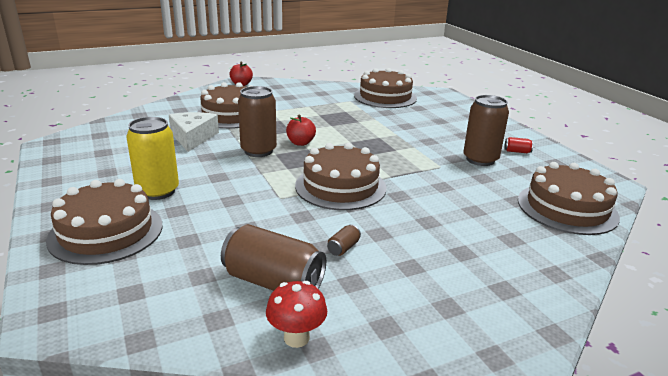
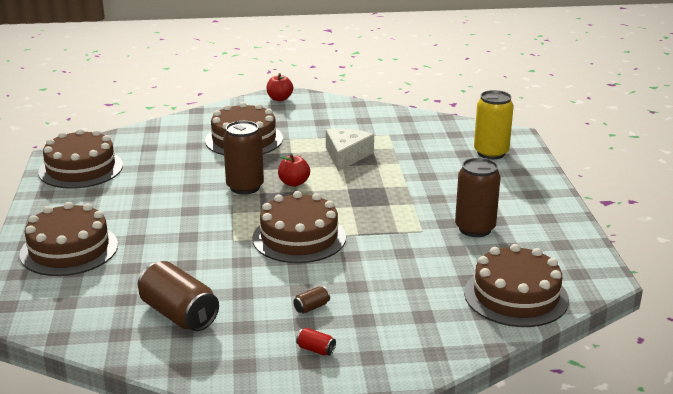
camera: 20 degrees right, 0 degrees up
yellow can [126,117,179,200] -> yellow can moved to [474,90,514,159]
white cheese [169,112,219,152] -> white cheese moved to [326,128,374,171]
red mushroom [266,281,327,348] -> none
brown can [327,224,361,256] -> brown can moved to [293,286,330,314]
brown cake [354,68,417,108] -> brown cake moved to [38,129,123,189]
red can [504,137,533,153] -> red can moved to [296,328,336,356]

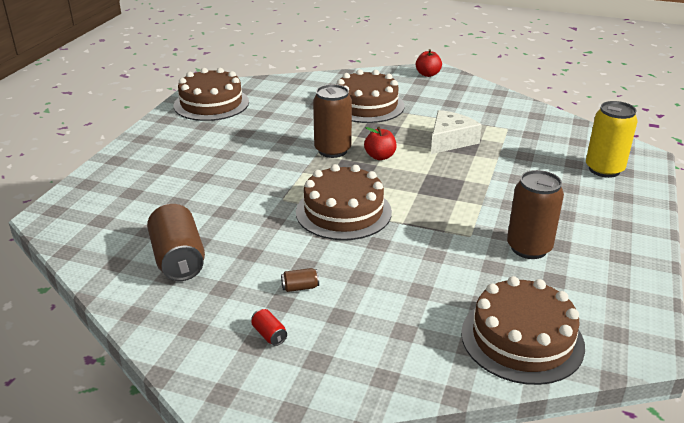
camera: 25 degrees right, 5 degrees up
brown cake [19,202,118,276] -> none

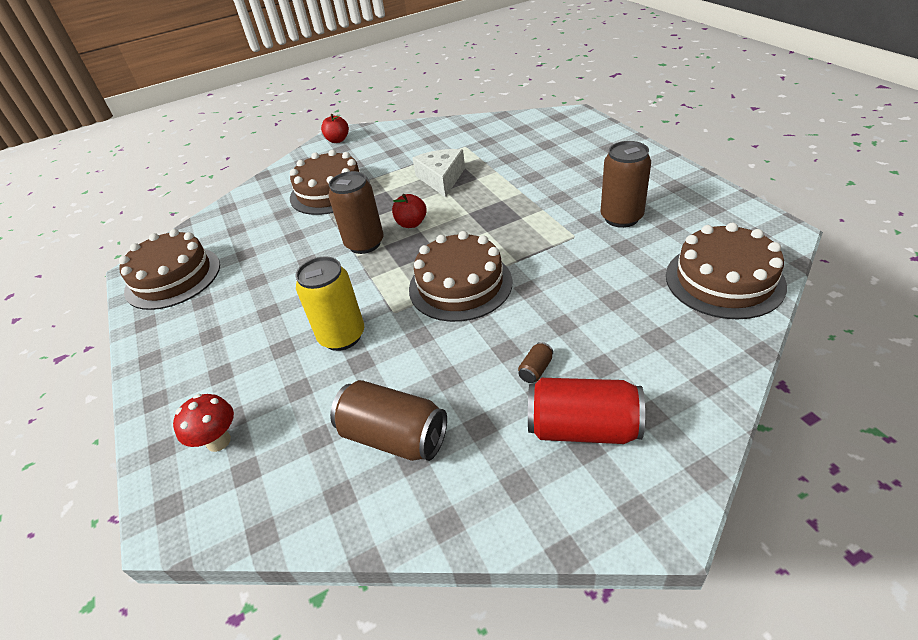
camera: 40 degrees left, 10 degrees up
red can [251,309,287,346] -> red can [528,378,645,444], size x2.39
yellow can [586,101,638,178] -> yellow can moved to [296,256,364,351]
none -> red mushroom [173,394,234,452]

